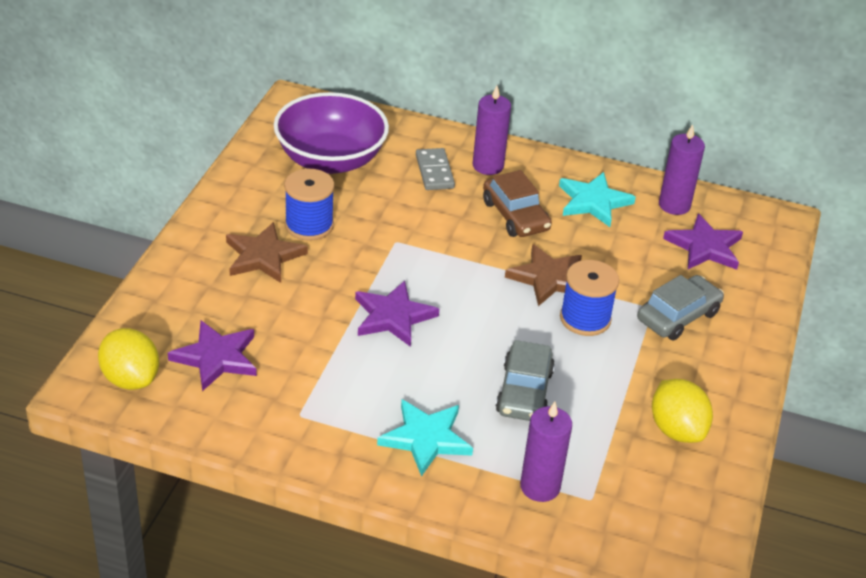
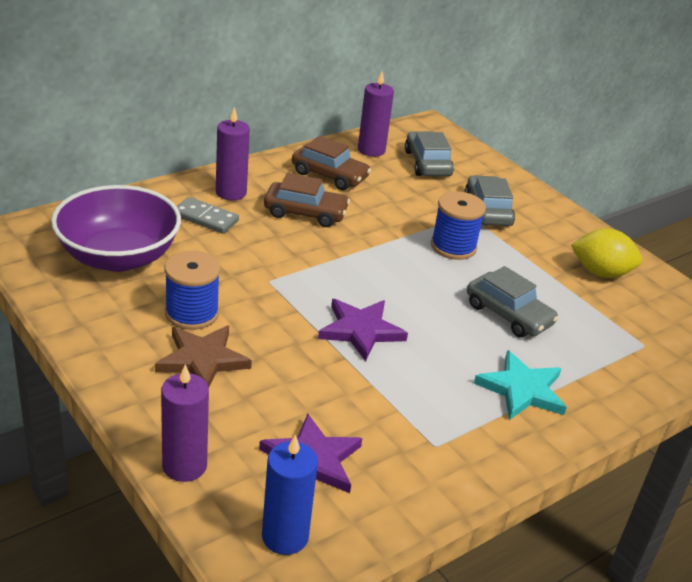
camera: 55 degrees left, 5 degrees down
yellow lemon [98,328,159,390] -> blue candle [262,434,318,555]
brown star [505,244,582,306] -> none
purple candle [520,402,572,502] -> purple candle moved to [161,364,209,482]
turquoise star [559,172,636,227] -> brown car [292,136,371,190]
purple star [663,213,743,270] -> grey car [405,131,454,176]

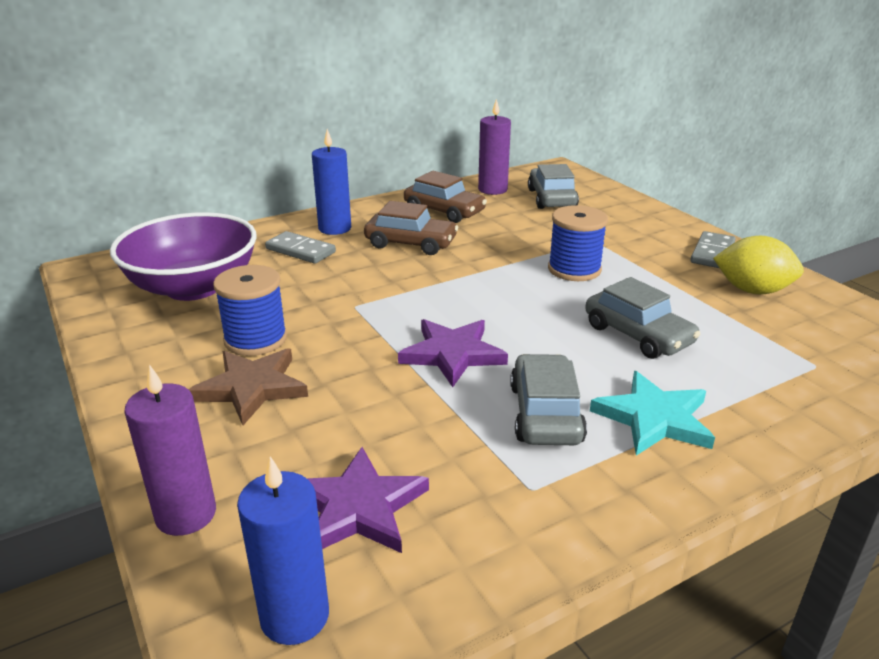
camera: 10 degrees right, 5 degrees down
purple candle [216,107,250,201] -> blue candle [312,129,351,235]
grey car [465,175,515,226] -> grey car moved to [510,354,587,445]
none -> grey domino [690,231,736,268]

